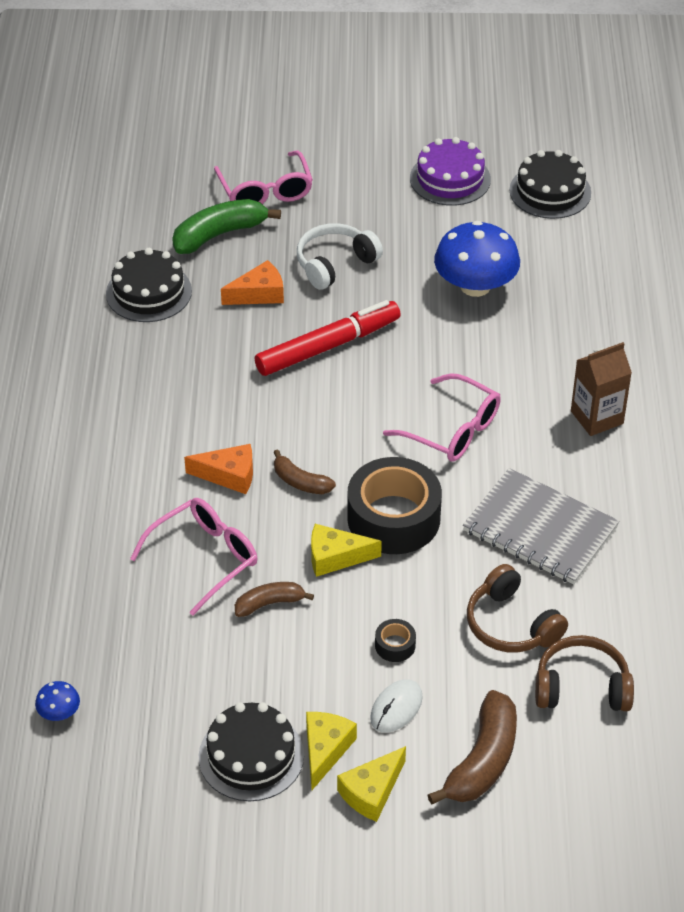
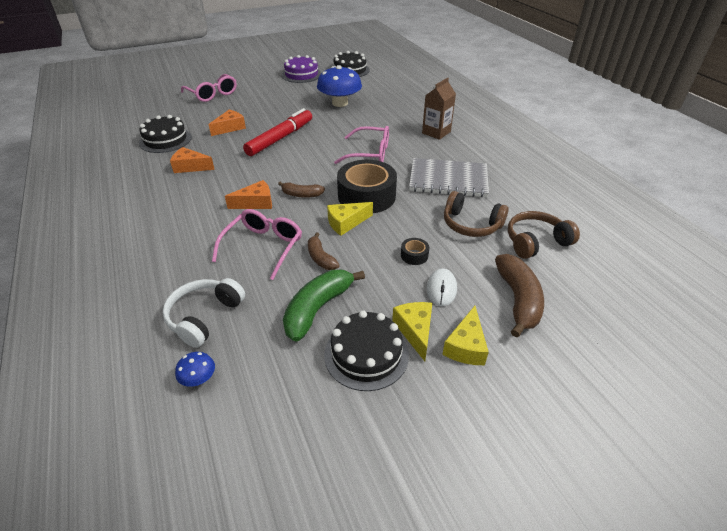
camera: 25 degrees left, 5 degrees down
green banana [172,199,281,254] -> green banana moved to [283,270,365,342]
brown banana [235,582,314,617] -> brown banana turned 75 degrees counterclockwise [308,232,339,270]
white headphones [297,223,383,290] -> white headphones moved to [163,278,245,348]
none -> orange cheese [170,147,215,173]

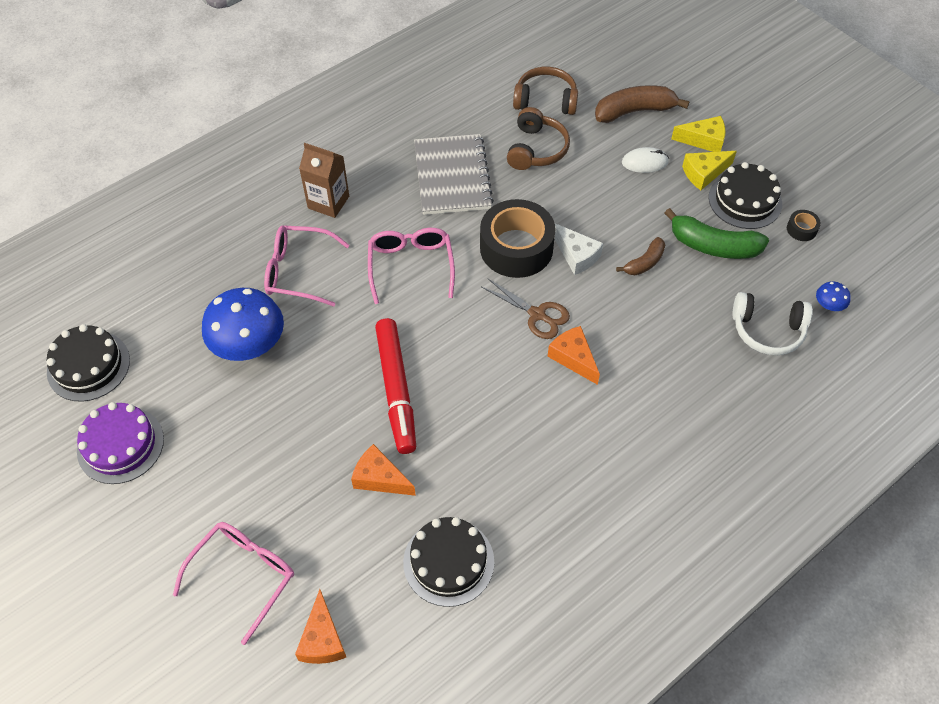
camera: 105 degrees left, 15 degrees up
orange cheese [170,147,215,173] -> orange cheese moved to [295,589,346,664]
pink glasses [212,209,302,280] -> pink glasses moved to [264,225,349,306]
red marker [243,108,312,156] -> red marker turned 120 degrees counterclockwise [375,318,416,454]
brown banana [278,182,325,198] -> brown scissors [482,279,570,339]
yellow cheese [327,202,373,236] -> white cheese [554,223,603,275]
black tape [401,238,429,265] -> black tape moved to [787,210,821,241]
brown headphones [508,211,580,259] -> brown headphones turned 135 degrees clockwise [513,67,578,115]

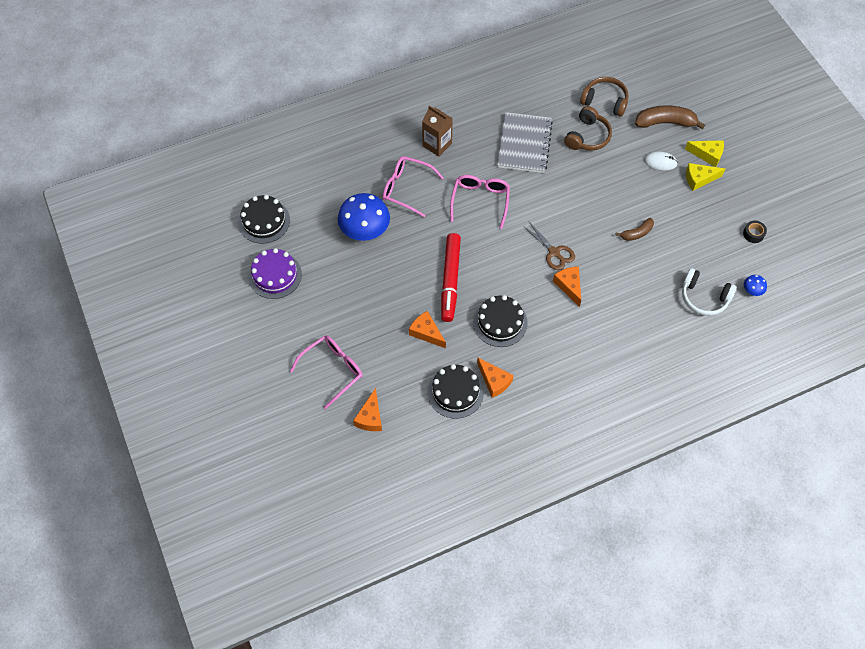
camera: 15 degrees right, 5 degrees up
black tape [480,199,555,278] -> none
white cheese [554,223,603,275] -> none
green banana [664,208,769,259] -> none
black cake [709,162,782,229] -> black cake moved to [473,295,528,347]
none -> orange cheese [477,358,514,398]

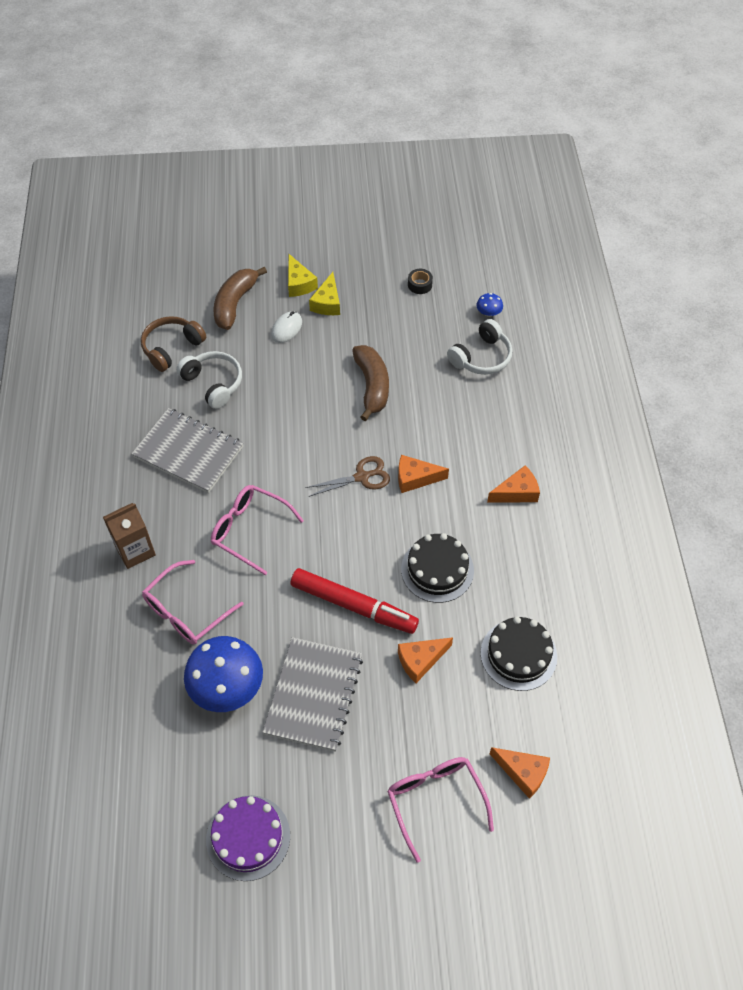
camera: 70 degrees left, 5 degrees down
black cake [238,195,290,244] -> none
orange cheese [477,358,514,398] -> orange cheese moved to [487,466,540,502]
brown headphones [564,106,612,151] -> white headphones [176,351,242,409]
brown banana [615,218,654,241] -> brown banana [352,345,389,421], size x1.72
yellow cheese [685,140,724,167] -> yellow cheese turned 120 degrees clockwise [288,254,318,297]
none -> grey notebook [262,637,363,752]

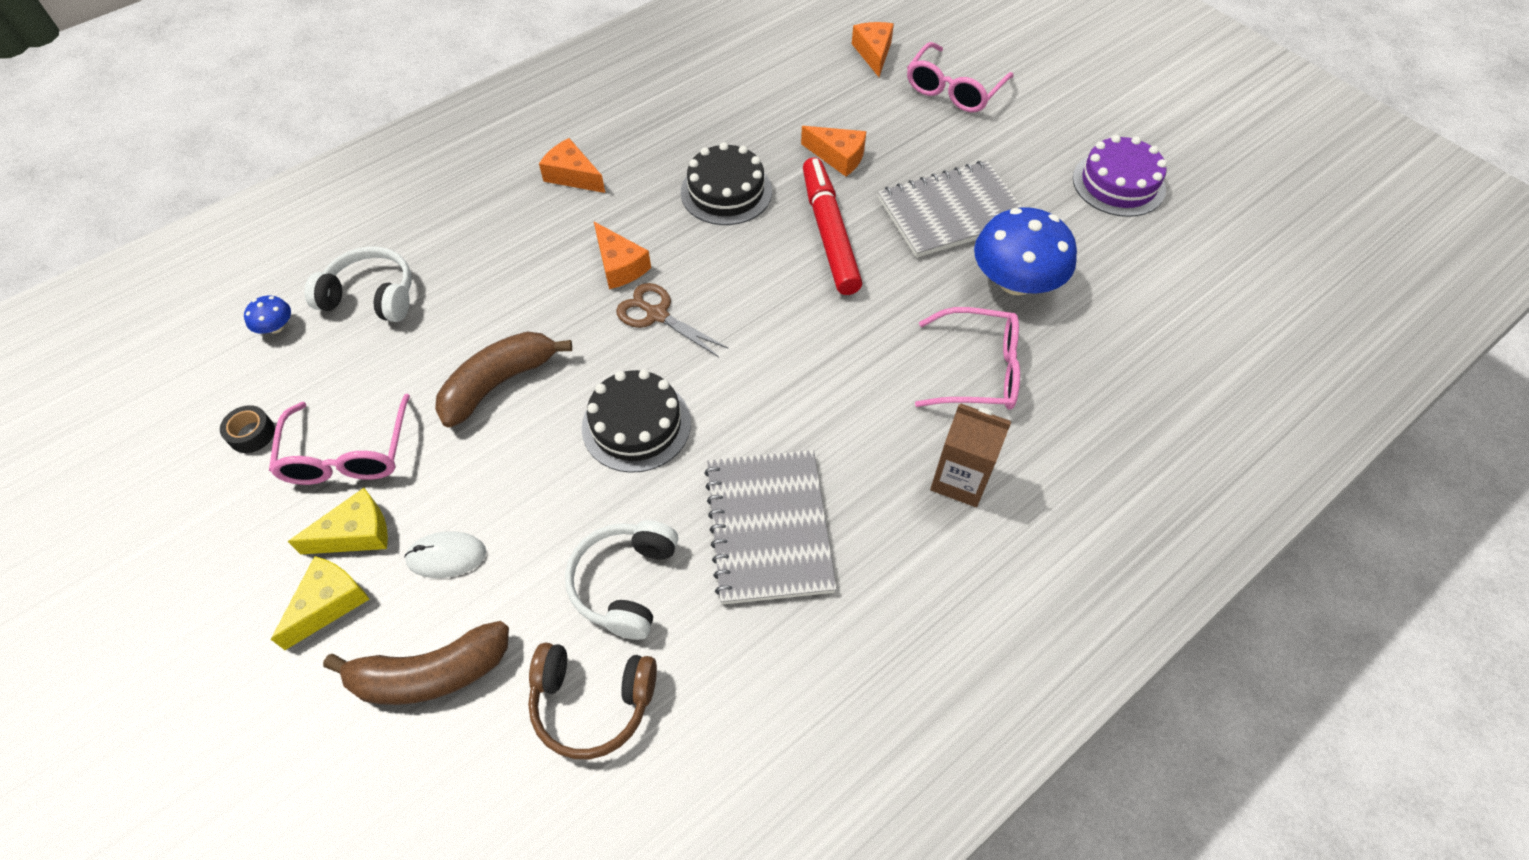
camera: 125 degrees left, 0 degrees up
pink glasses [211,485,304,575] -> pink glasses moved to [269,394,410,485]
black cake [481,616,557,691] -> black cake moved to [582,369,691,473]

